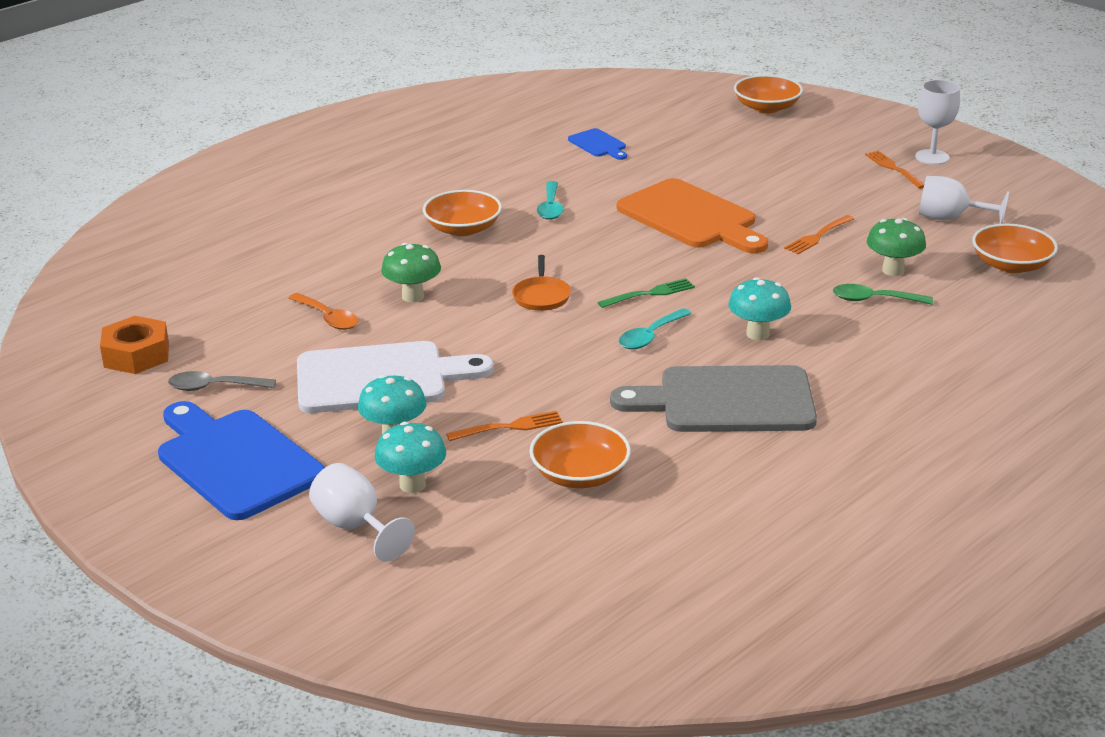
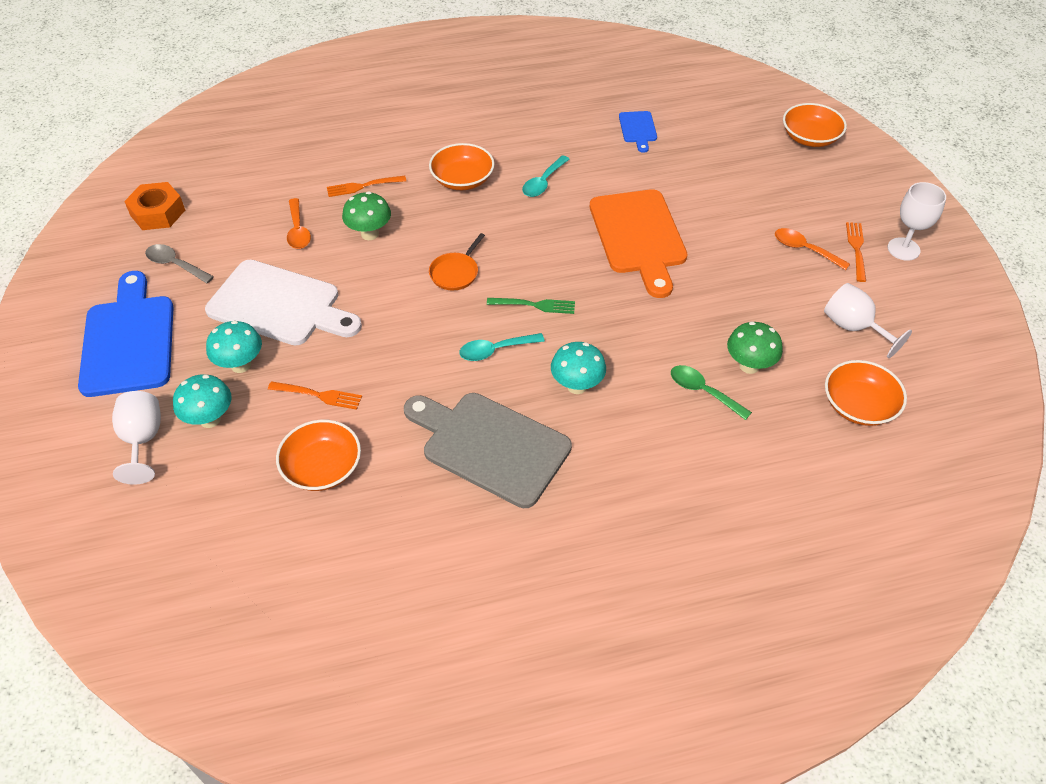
camera: 30 degrees right, 20 degrees up
orange fork [784,215,854,254] -> orange fork moved to [327,176,406,197]
none -> orange spoon [775,228,850,270]

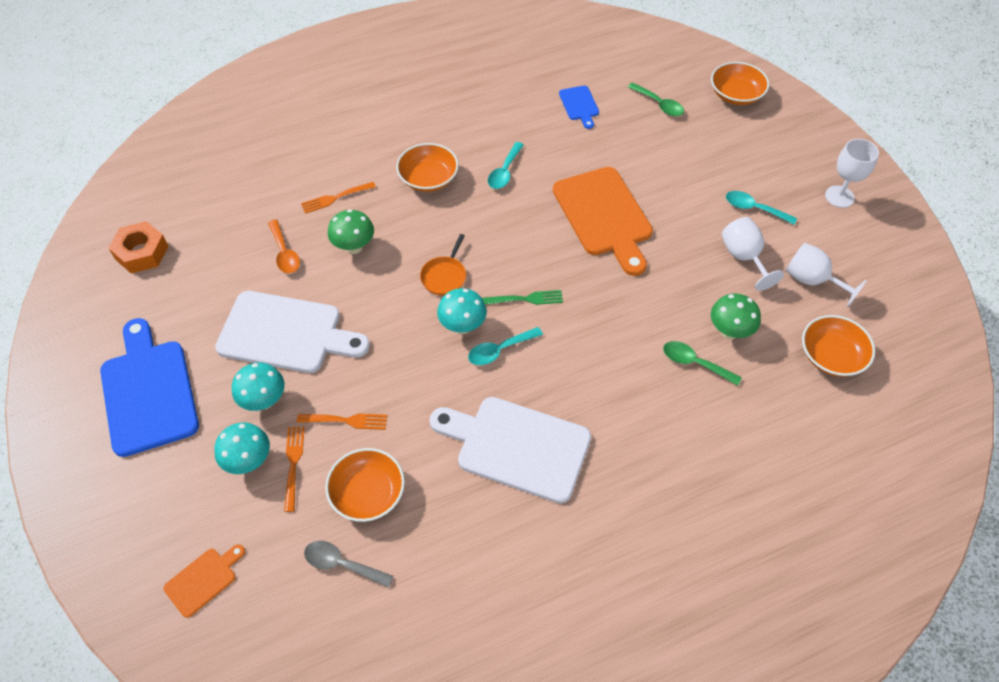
camera: 10 degrees left, 5 degrees up
white goblet [112,391,161,485] -> white goblet moved to [722,217,784,291]
grey spoon [145,244,214,284] -> grey spoon moved to [304,541,393,588]
grey cutting board [404,393,572,508] -> white cutting board [430,397,591,503]
turquoise mushroom [551,342,606,394] -> turquoise mushroom moved to [437,288,487,334]
orange spoon [775,228,850,270] -> turquoise spoon [726,191,797,225]
orange fork [846,222,866,282] -> orange fork moved to [284,426,305,512]
none -> orange cutting board [163,544,245,618]
none -> green spoon [628,82,684,116]

